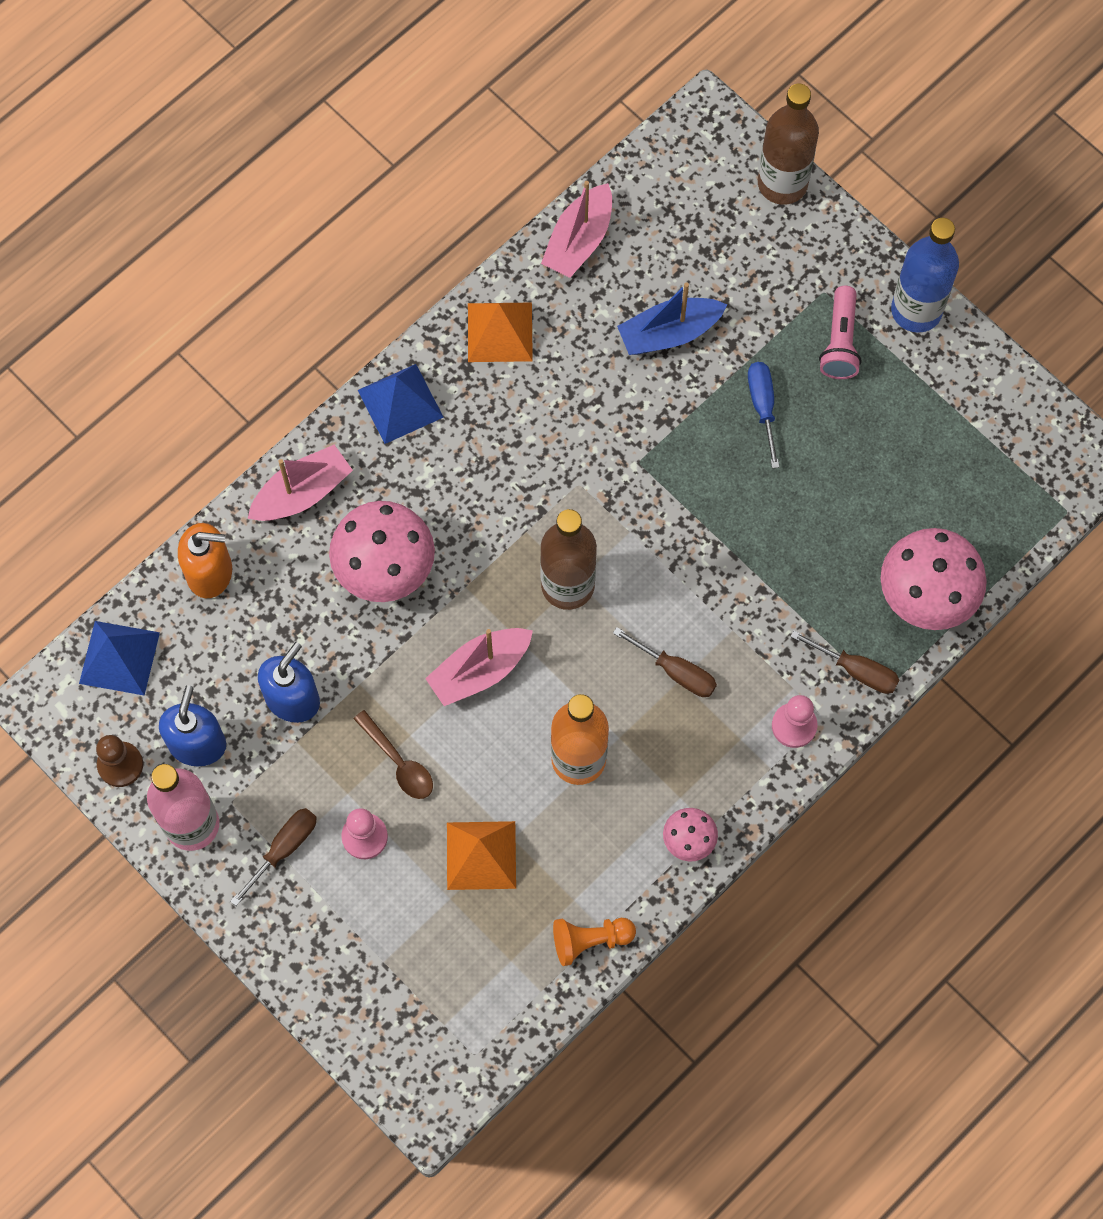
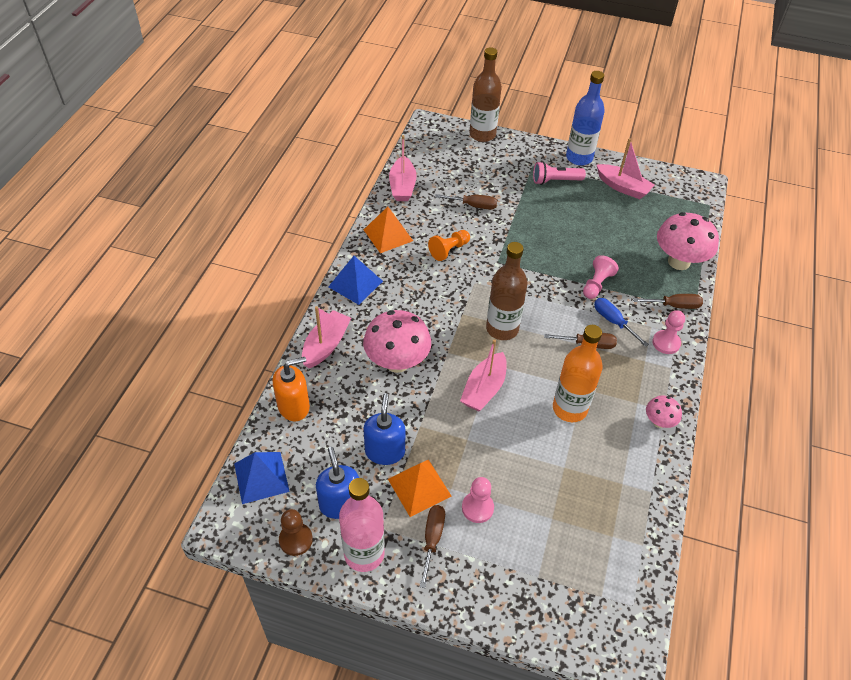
camera: 30 degrees left, 20 degrees down
brown spoon [354,710,433,799] -> none
orange pyramid [447,821,516,890] -> orange pyramid moved to [388,460,452,517]
orange pawn [553,918,636,966] -> orange pawn moved to [428,230,470,261]
blue boat [617,283,727,355] -> brown screwdriver [435,194,497,210]
blue screwdriver [748,362,779,469] -> blue screwdriver moved to [594,298,649,347]
pink flashlight [819,286,861,379] -> pink flashlight turned 105 degrees clockwise [533,162,586,185]
none -> pink pawn [583,255,619,299]
none -> pink boat [597,138,655,199]

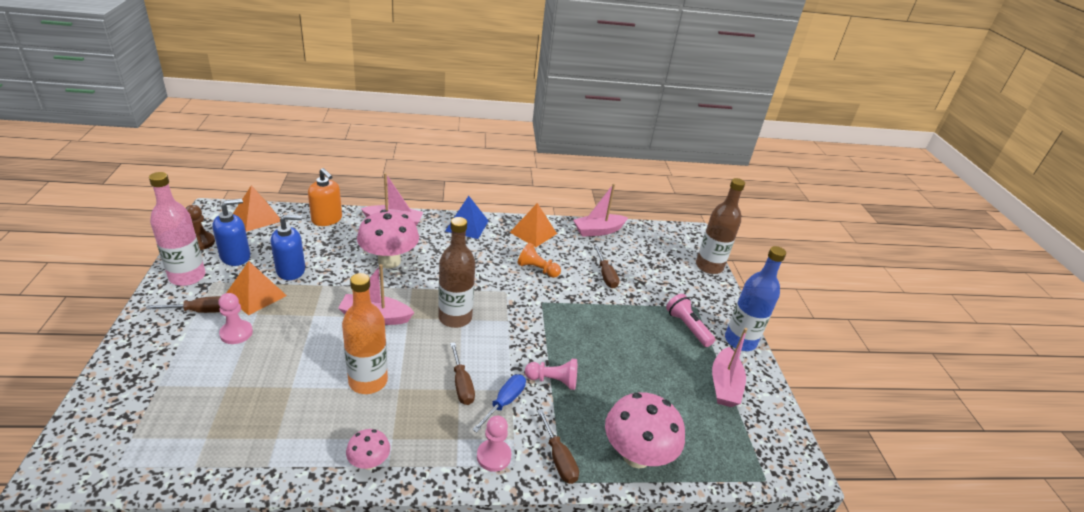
camera: 65 degrees right, 15 degrees down
blue pyramid [234,452,290,504] -> orange pyramid [233,185,280,232]

